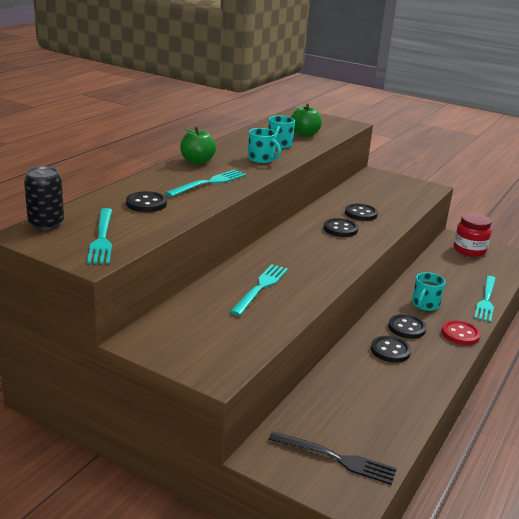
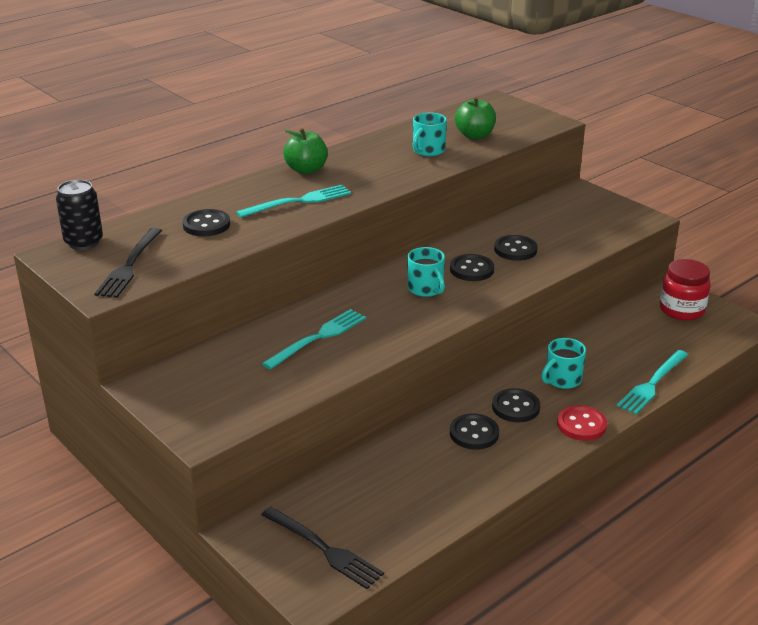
camera: 20 degrees right, 5 degrees up
turquoise fork [87,208,112,264] -> black fork [94,228,162,298]
turquoise mug [248,128,281,163] -> turquoise mug moved to [408,247,445,297]

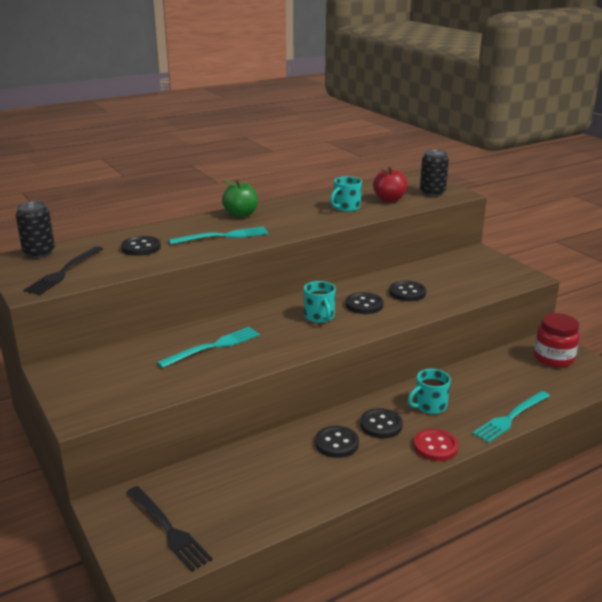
camera: 10 degrees right, 5 degrees down
green apple [455,97,496,139] -> red apple [373,166,408,202]
none -> black can [420,150,449,196]

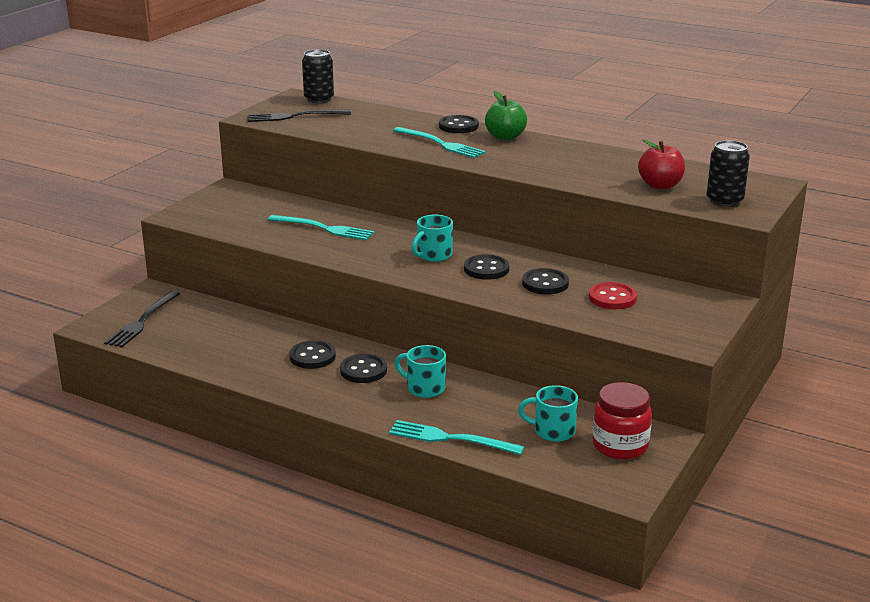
camera: 60 degrees right, 0 degrees up
black button [121,236,161,256] -> black button moved to [439,115,479,133]
turquoise mug [330,176,362,212] -> turquoise mug moved to [518,385,578,442]
red button [414,429,459,461] -> red button moved to [589,282,637,309]

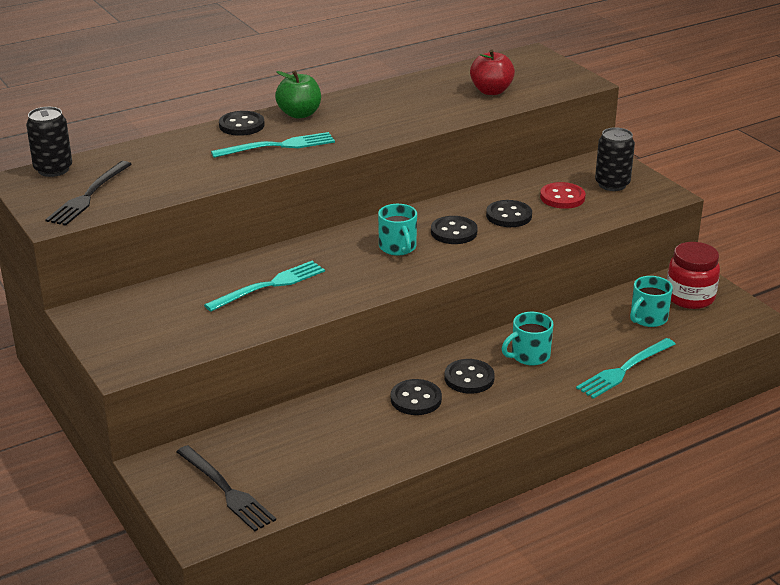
camera: 60 degrees left, 5 degrees up
black can [707,140,750,207] -> black can moved to [595,127,635,191]

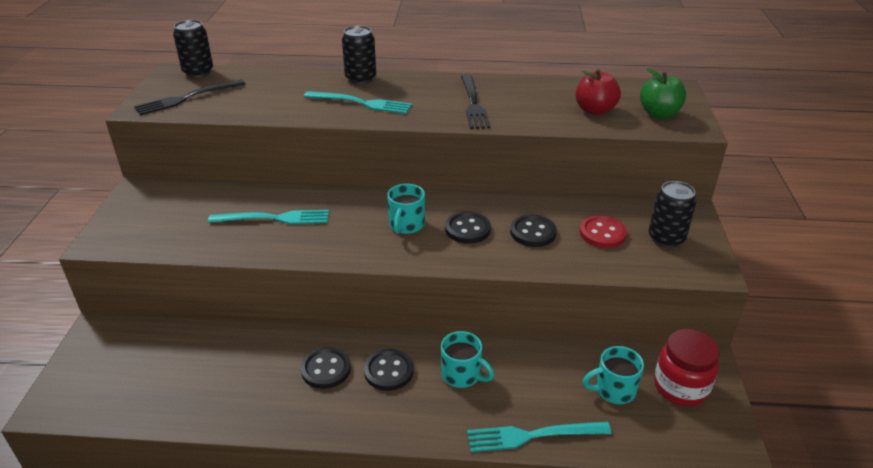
camera: 35 degrees right, 5 degrees up
black fork [177,445,276,532] -> black fork moved to [461,74,490,129]
black button [219,111,265,136] -> black can [342,26,376,84]
green apple [275,71,321,119] -> green apple moved to [640,68,686,119]
turquoise mug [502,312,553,366] -> turquoise mug turned 150 degrees counterclockwise [441,331,494,388]

